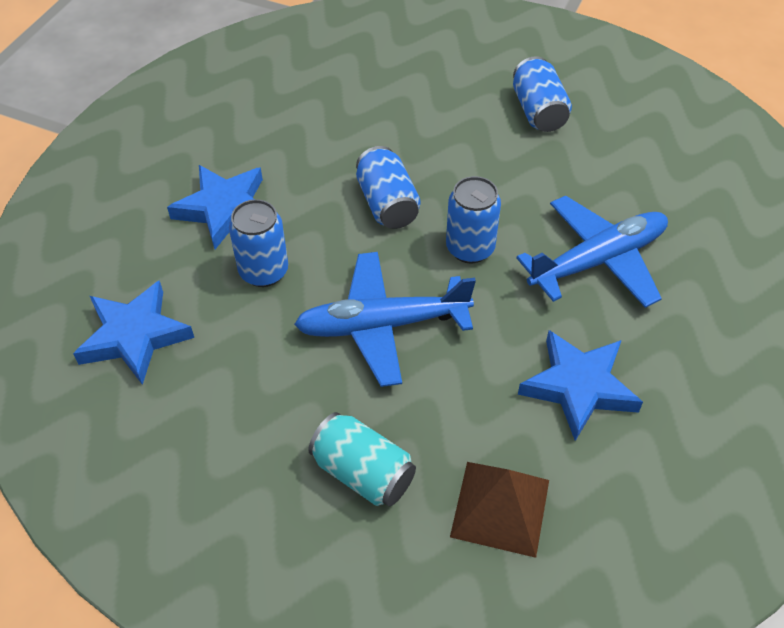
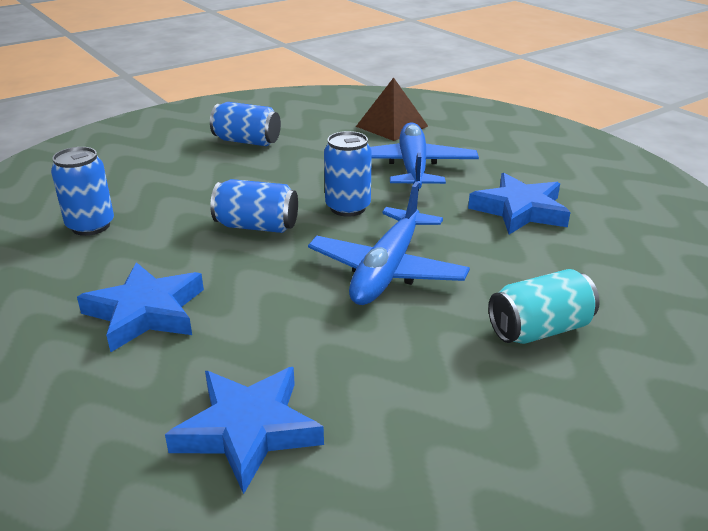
camera: 60 degrees left, 20 degrees down
blue can [229,199,288,287] -> blue can moved to [51,147,114,236]
brown pyramid [450,462,549,558] -> brown pyramid moved to [356,78,428,141]

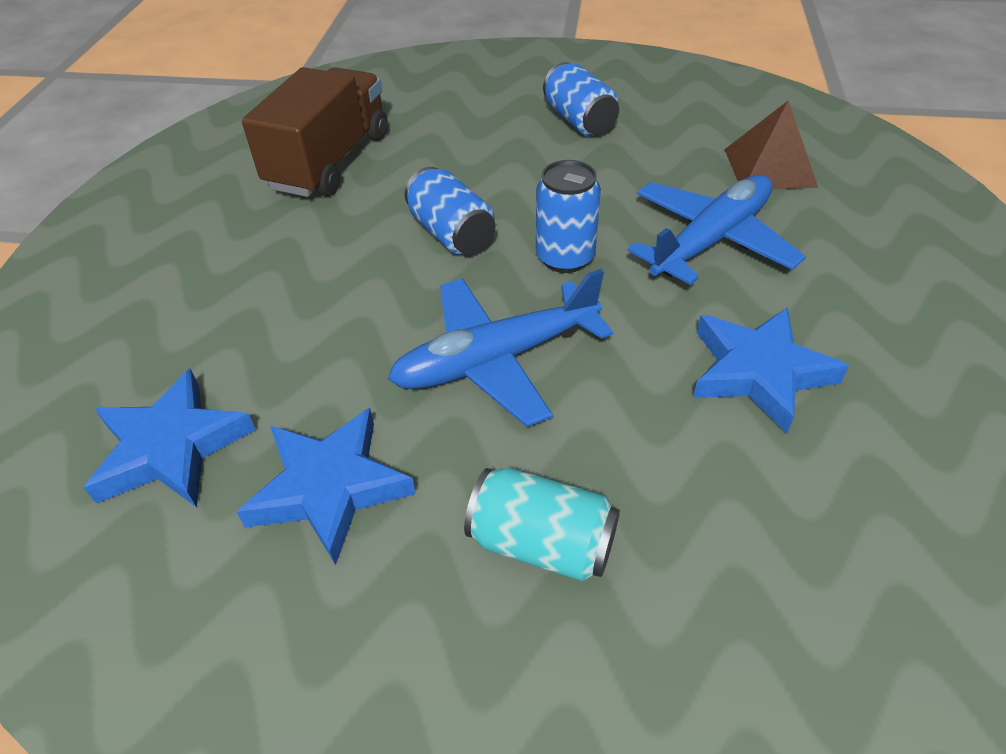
camera: 45 degrees right, 15 degrees up
blue can [51,147,114,236] -> brown truck [242,67,388,197]
blue star [77,262,204,352] -> blue star moved to [237,408,416,565]

